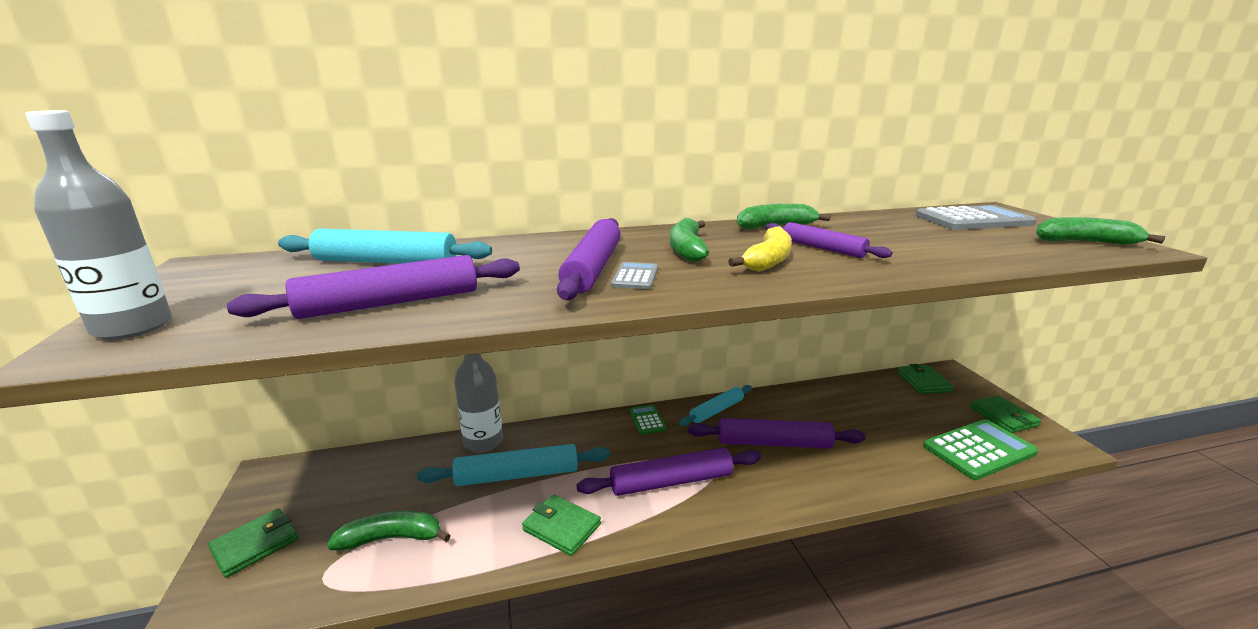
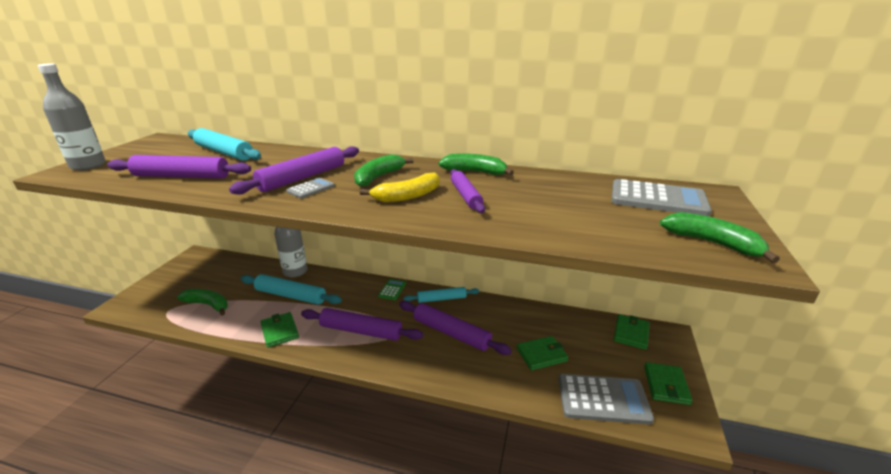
camera: 30 degrees right, 5 degrees up
green wallet [208,508,298,578] -> green wallet moved to [517,336,569,371]
green calculator [923,419,1038,480] -> grey calculator [558,374,654,425]

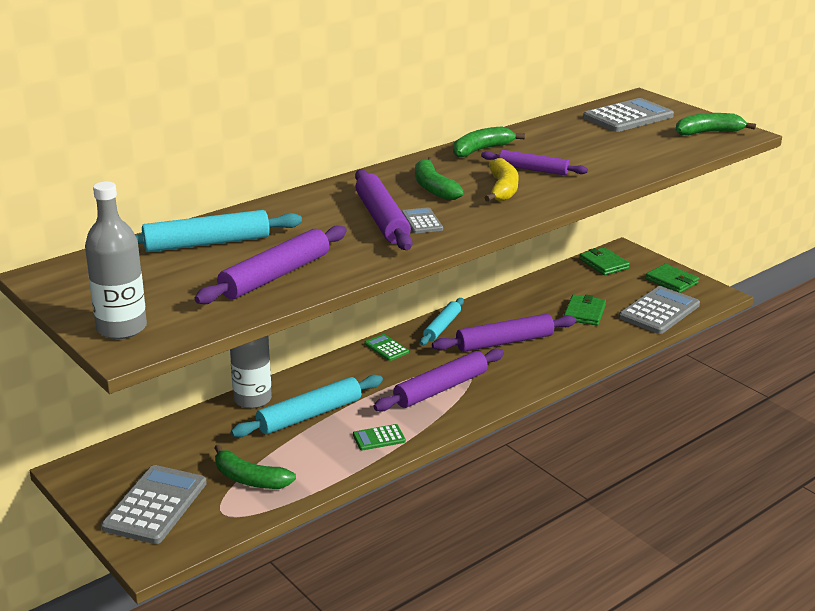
camera: 55 degrees left, 0 degrees up
green banana [177,289,228,316] -> green banana turned 120 degrees counterclockwise [214,444,296,489]
green wallet [260,312,299,348] -> green calculator [353,424,406,450]
none -> grey calculator [101,465,207,544]

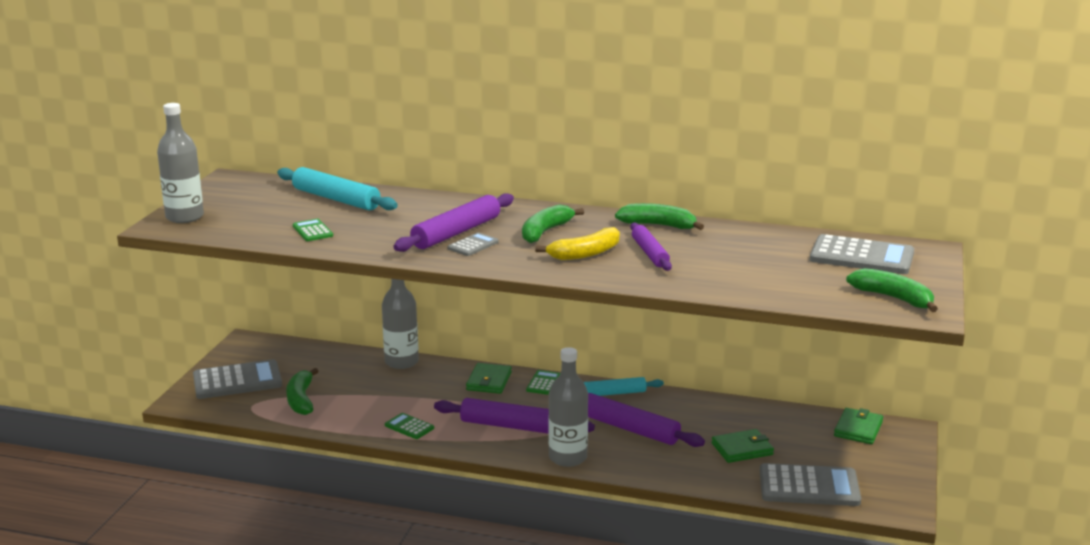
camera: 55 degrees right, 5 degrees down
purple rolling pin [195,225,347,304] -> green calculator [293,219,333,241]
turquoise rolling pin [231,375,383,437] -> none
green wallet [646,264,699,293] -> green wallet moved to [466,363,512,394]
none -> grey bottle [548,347,588,467]

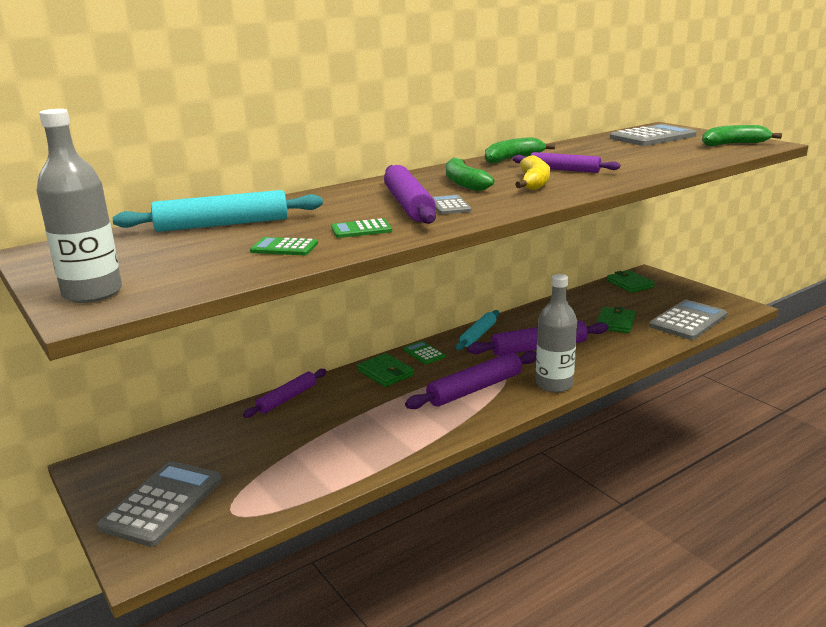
camera: 50 degrees left, 0 degrees up
green banana [286,368,318,415] -> none
grey bottle [382,279,419,369] -> purple rolling pin [243,369,326,418]
green calculator [385,413,434,439] -> green calculator moved to [331,218,392,238]

